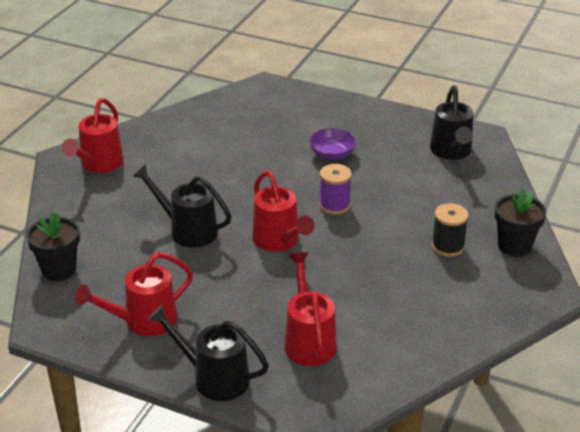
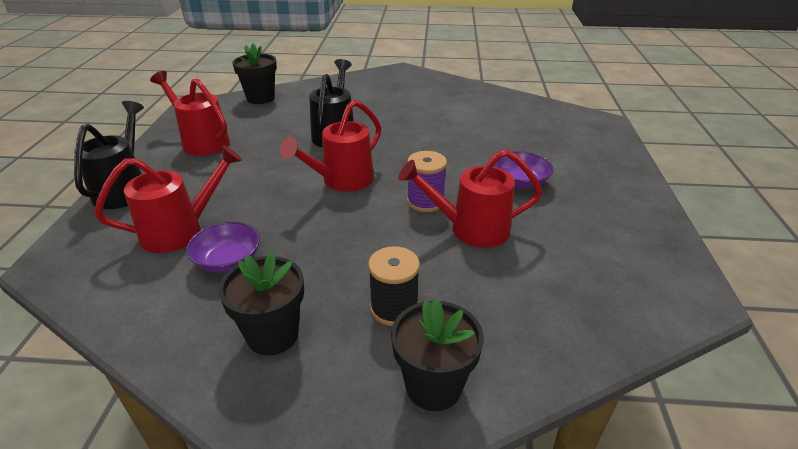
camera: 70 degrees right, 0 degrees up
red watering can [62,98,124,173] -> red watering can moved to [398,149,542,248]
black watering can [430,86,474,160] -> none
none -> purple bowl [186,221,260,273]
none -> black flower pot [219,251,304,356]

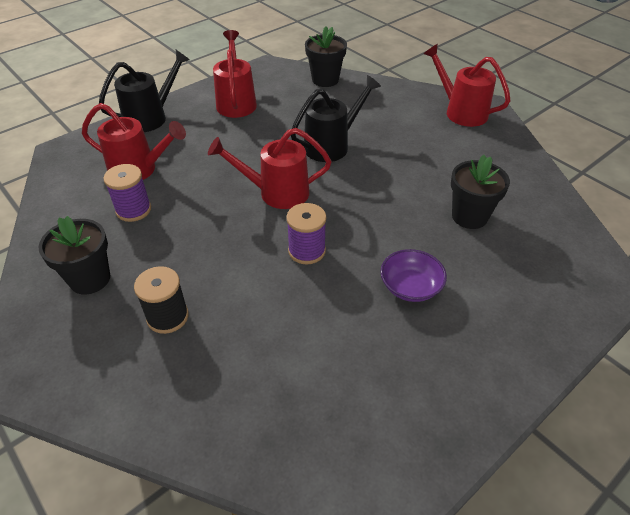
camera: 45 degrees right, 10 degrees up
purple bowl [186,221,260,273] -> purple spool [103,164,151,222]
black flower pot [391,299,484,411] -> black flower pot moved to [451,155,510,229]
red watering can [398,149,542,248] -> red watering can moved to [424,44,511,127]

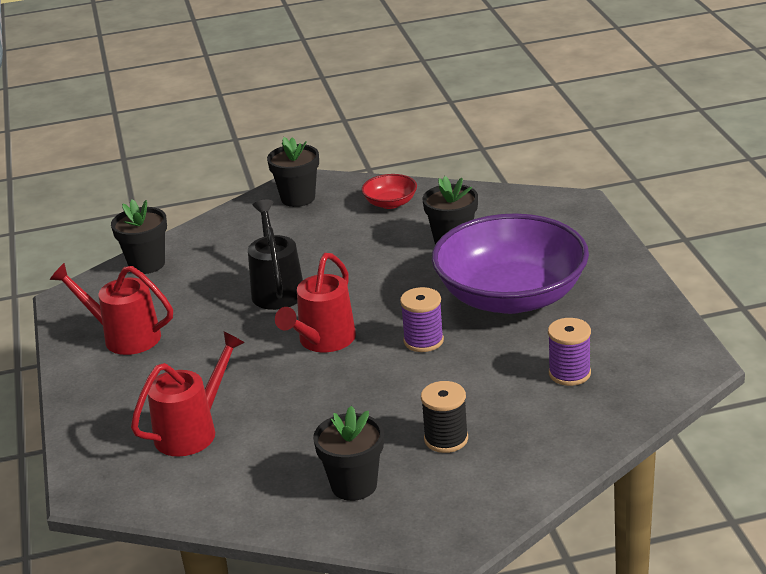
camera: 60 degrees left, 15 degrees down
black watering can [99,50,190,132] -> none
purple spool [103,164,151,222] -> purple spool moved to [548,318,591,386]
purple bowl [380,249,447,302] -> purple bowl [432,213,589,314], size x2.47
red watering can [424,44,511,127] -> black flower pot [267,137,319,207]
none -> red bowl [362,174,417,209]

